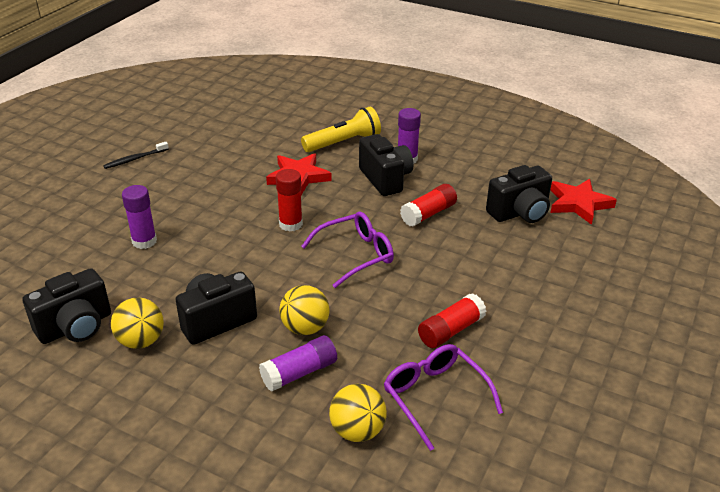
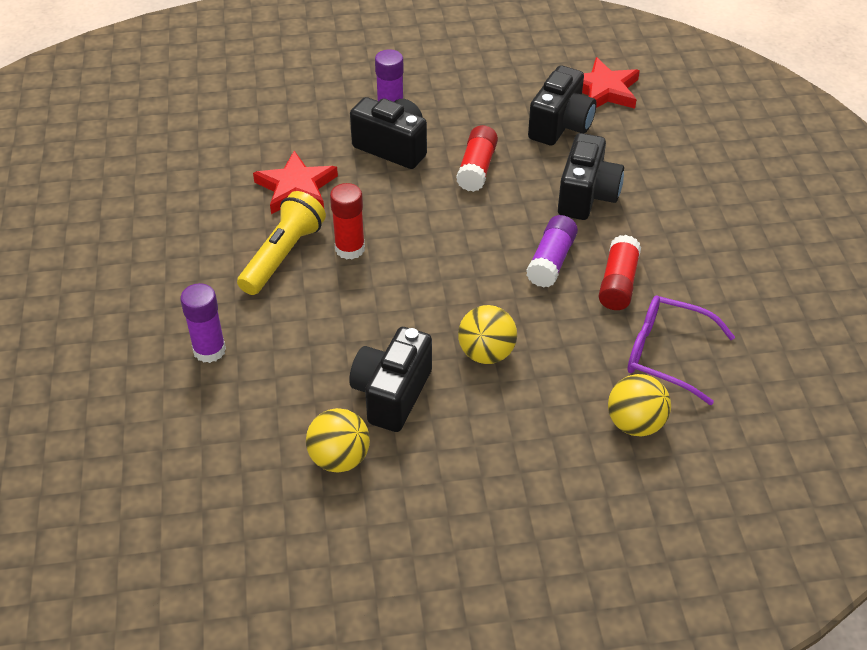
camera: 35 degrees left, 10 degrees up
black camera [23,268,111,344] -> black camera moved to [558,133,624,220]
black toothbrush [103,142,169,169] -> none
purple glue stick [259,335,337,392] -> purple glue stick moved to [526,215,578,288]
yellow flashlight [301,107,381,152] -> yellow flashlight moved to [237,191,326,295]
purple glasses [301,212,394,288] -> none

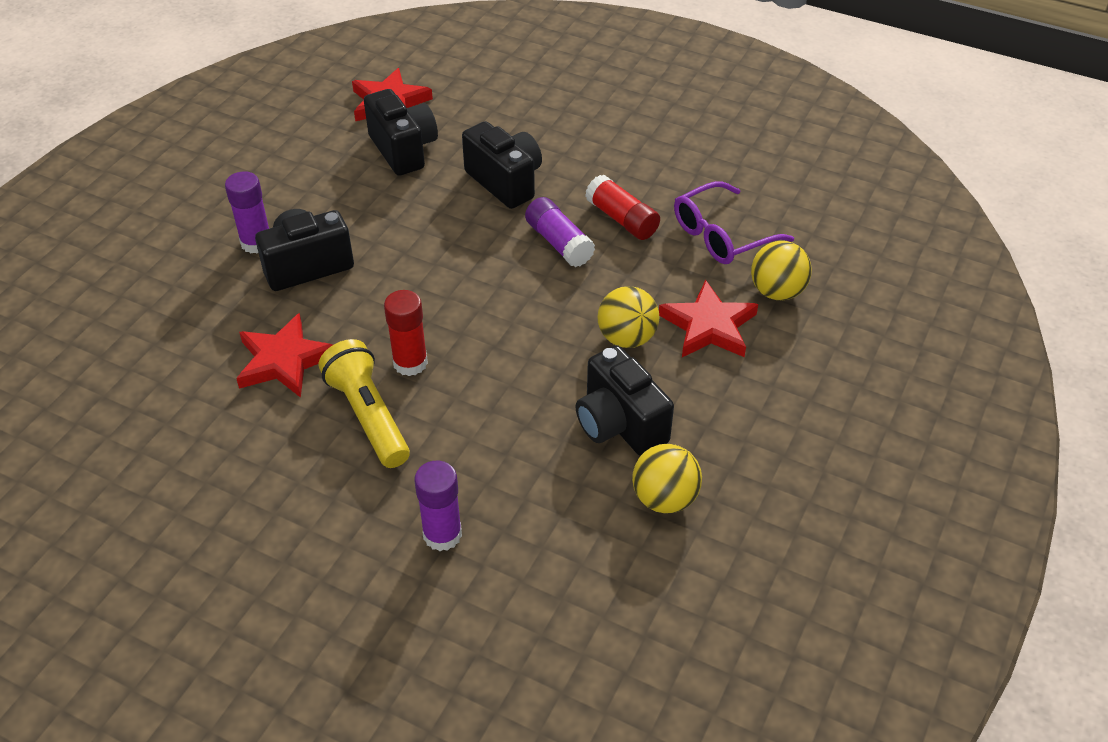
camera: 55 degrees left, 0 degrees up
red glue stick [456,125,498,192] -> none
none -> red star [659,280,758,357]

